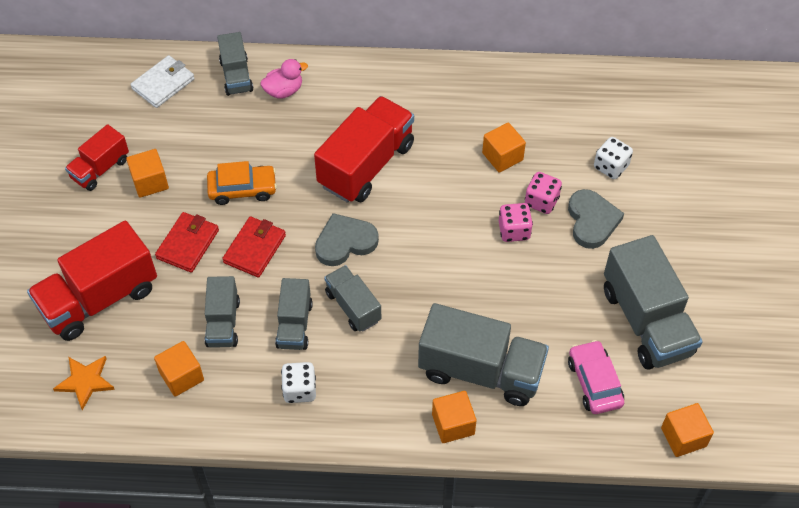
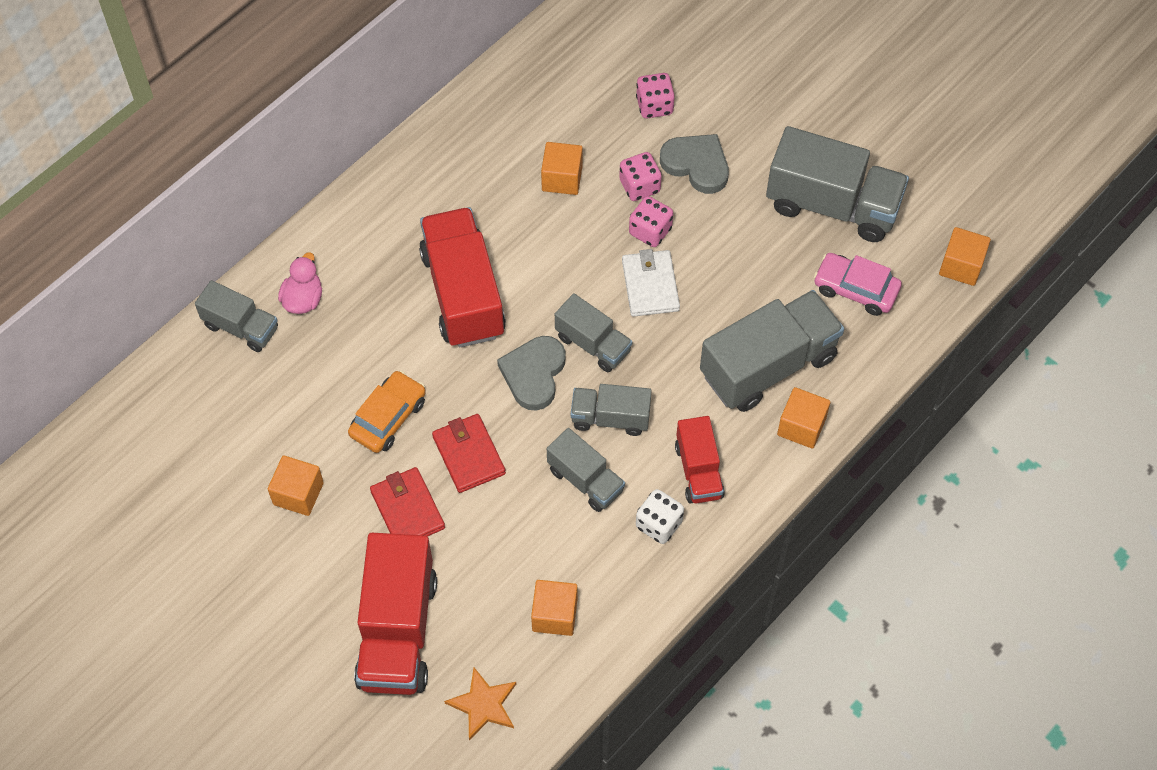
camera: 50 degrees left, 5 degrees up
red truck [65,124,129,191] -> red truck moved to [675,416,725,504]
white wallet [131,55,195,108] -> white wallet moved to [622,249,680,317]
grey truck [205,276,240,348] -> grey truck moved to [555,293,632,372]
white dice [594,137,633,179] -> pink dice [636,73,675,118]

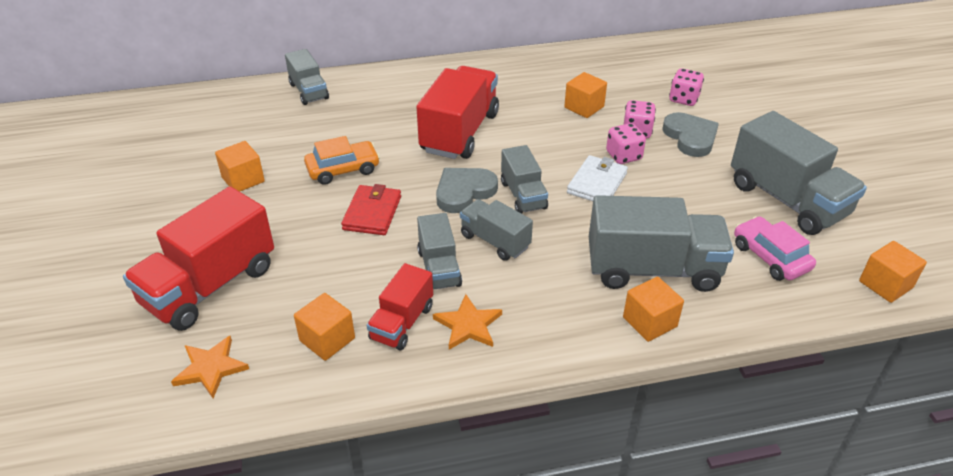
camera: 35 degrees right, 20 degrees down
pink duck [278,252,322,314] -> none
red wallet [370,467,445,536] -> none
white dice [636,489,684,544] -> orange star [433,294,502,350]
red truck [675,416,725,504] -> red truck moved to [367,263,433,351]

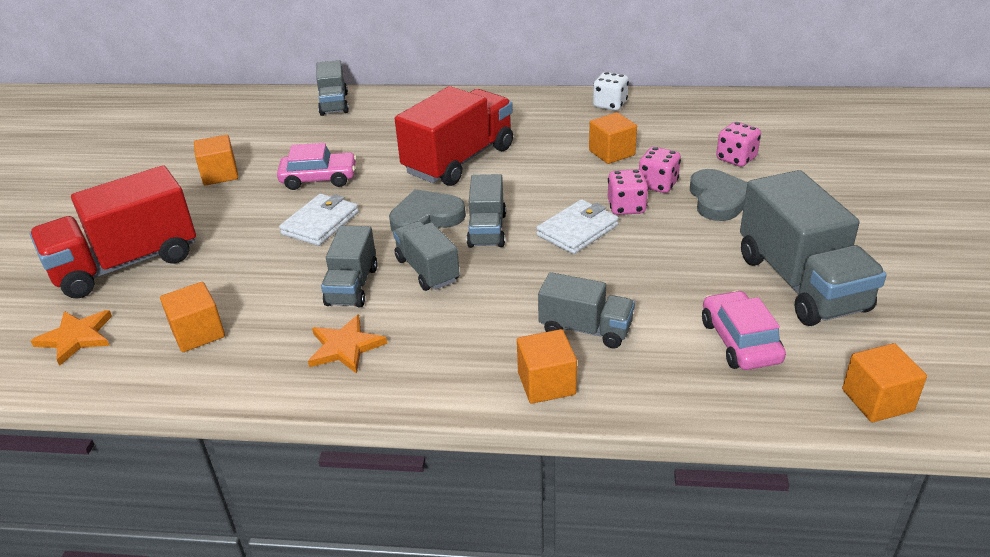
camera: 20 degrees right, 5 degrees down
orange car [304,136,380,185] -> pink car [277,143,357,190]
red wallet [341,184,401,235] -> white wallet [279,194,359,246]
red truck [367,263,433,351] -> none
grey truck [589,195,734,292] -> grey truck [538,272,635,349], size x0.56
none -> white dice [593,72,629,111]

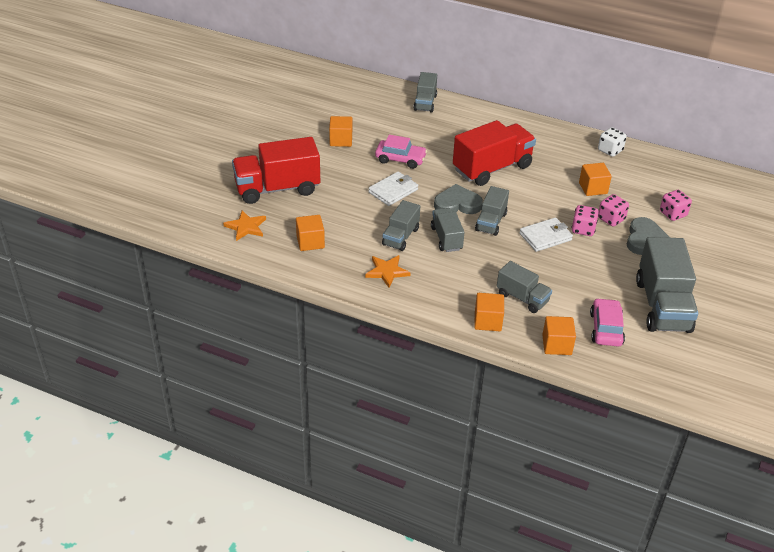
camera: 15 degrees right, 5 degrees up
orange cube [842,343,927,422] -> orange cube moved to [542,316,576,355]

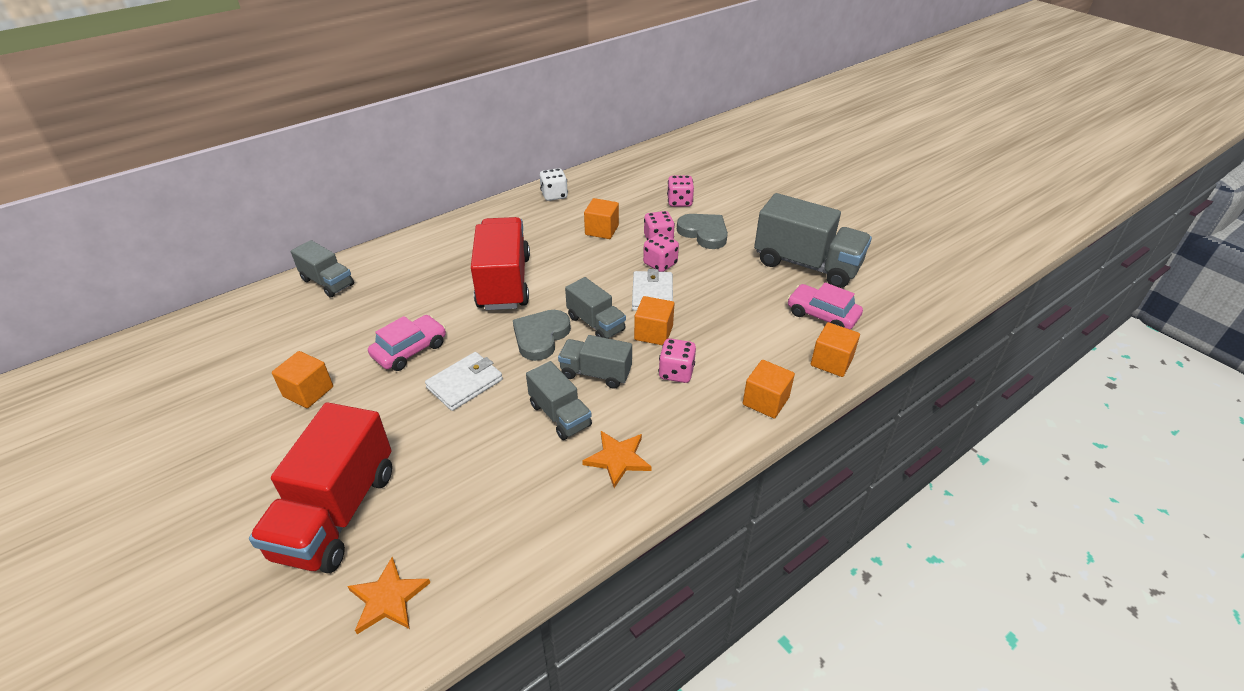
camera: 60 degrees left, 0 degrees up
orange cube [296,215,325,251] -> orange cube moved to [634,296,674,345]
white wallet [368,172,418,206] -> white wallet turned 60 degrees clockwise [425,352,503,411]
grey truck [497,261,552,313] -> none
none -> pink dice [658,339,696,383]

